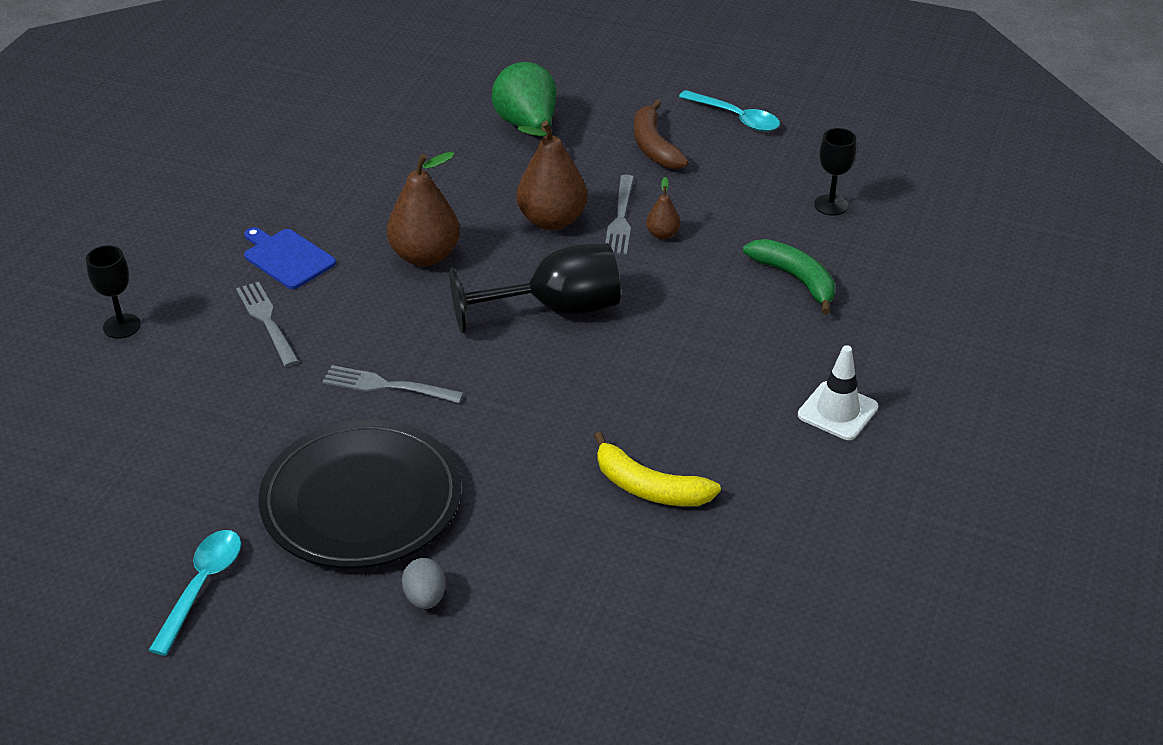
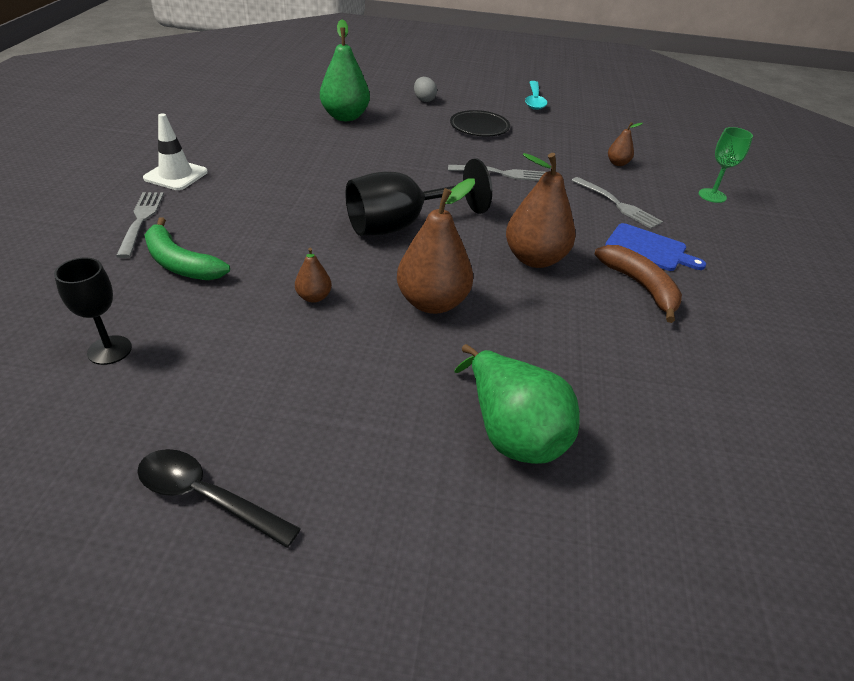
camera: 165 degrees right, 0 degrees up
black goblet [86,245,141,339] -> green goblet [698,127,753,203]
black plate [259,420,461,569] -> black plate [450,110,510,136], size x0.52
yellow banana [594,432,721,506] -> none
grey fork [605,175,634,255] -> grey fork moved to [116,192,164,258]
brown banana [634,99,689,169] -> brown banana moved to [594,245,682,323]
turquoise spoon [679,90,780,131] -> black spoon [137,449,301,548]
none -> green pear [320,19,370,121]
none -> brown pear [608,122,643,166]

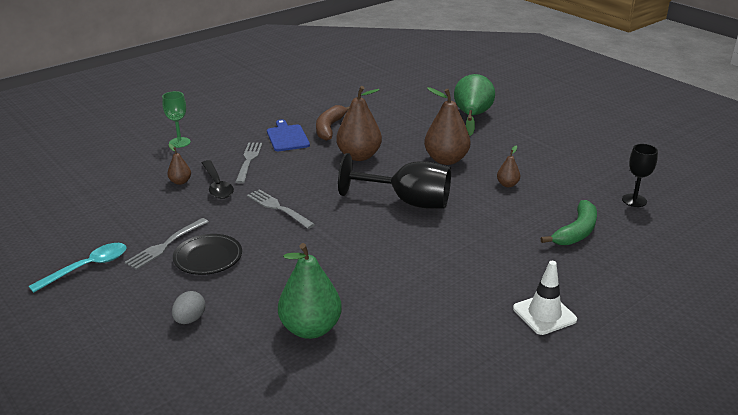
camera: 135 degrees left, 10 degrees down
grey fork [116,192,164,258] -> grey fork moved to [124,218,209,270]
black spoon [137,449,301,548] -> black spoon moved to [202,160,234,199]
green banana [145,217,230,280] -> green banana turned 45 degrees clockwise [541,200,597,245]

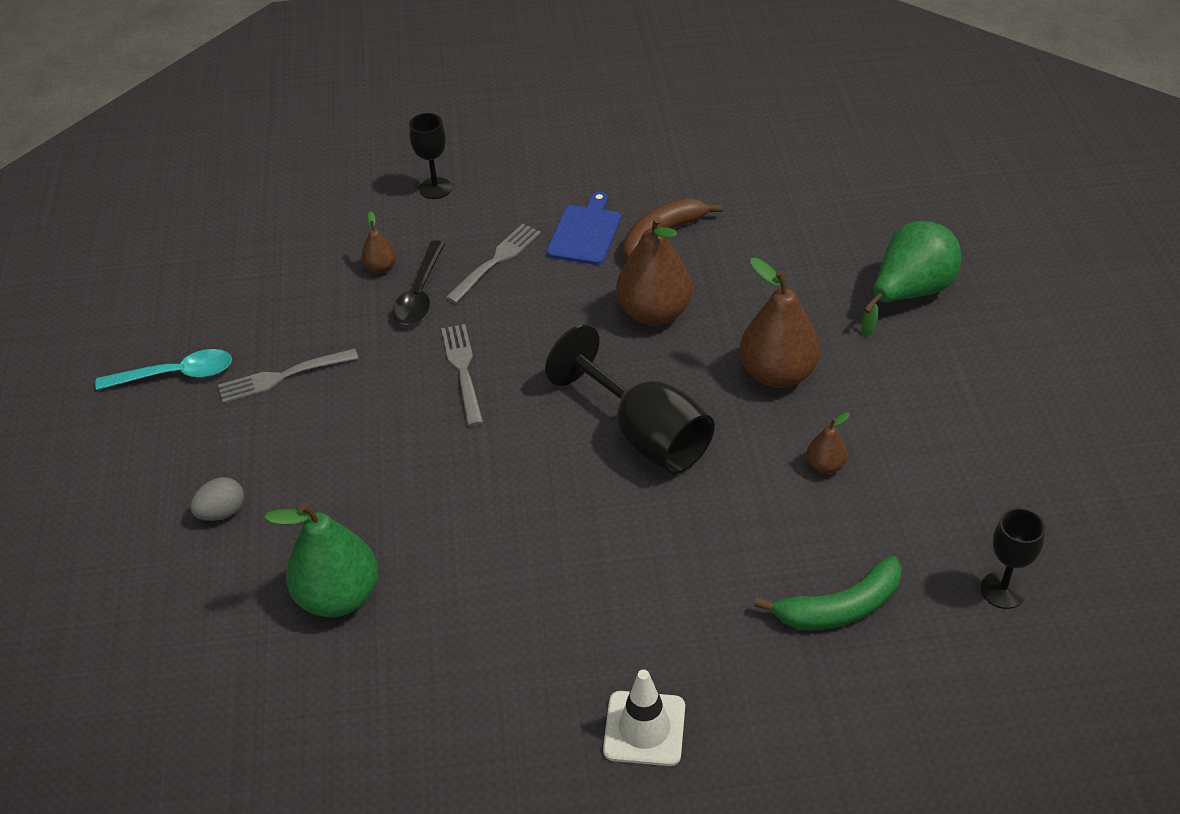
camera: 35 degrees right, 15 degrees up
green goblet [162,91,191,148] -> black goblet [409,113,452,199]
black plate [173,234,242,275] -> none

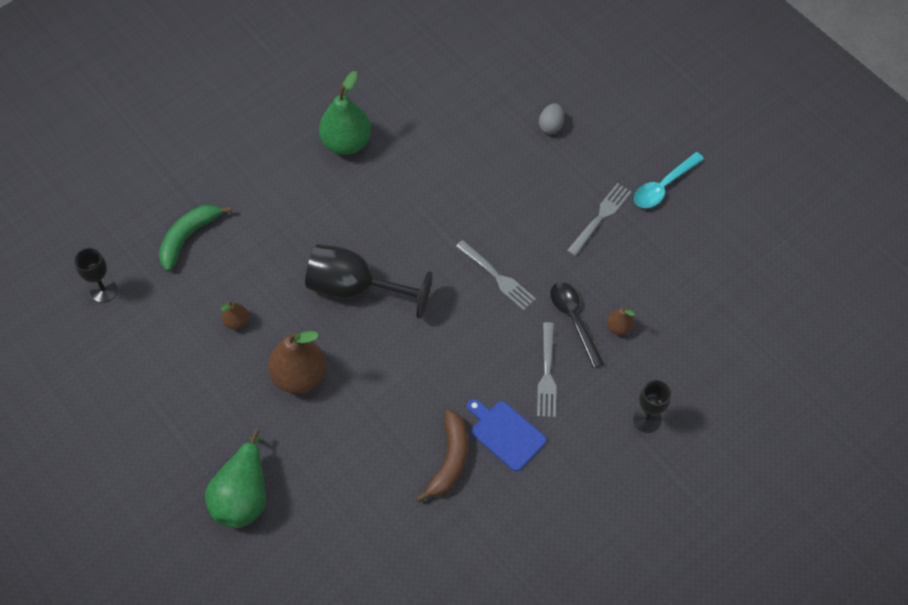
camera: 145 degrees right, 15 degrees up
green pear [264,502,378,617] -> green pear moved to [319,71,371,155]
blue cutting board [547,192,621,265] -> blue cutting board turned 150 degrees clockwise [467,399,547,472]
white traffic cone [603,670,685,766] -> none
brown pear [616,216,693,326] -> none

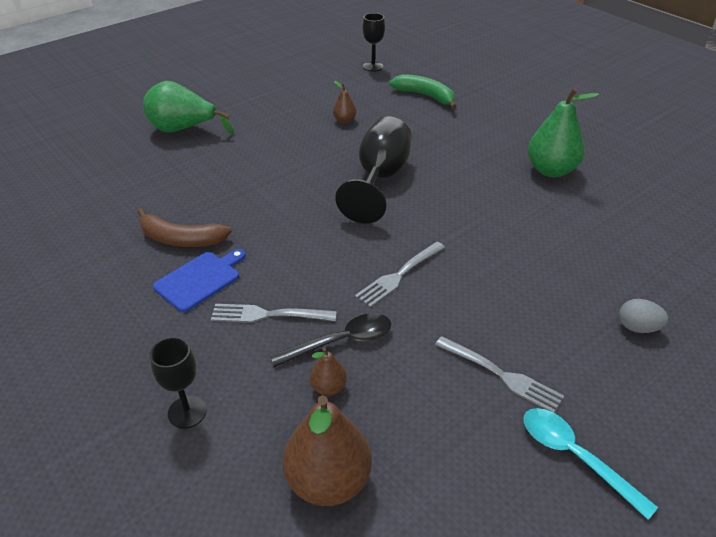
camera: 90 degrees right, 20 degrees down
brown pear [268,331,326,394] -> brown pear moved to [283,395,372,506]

